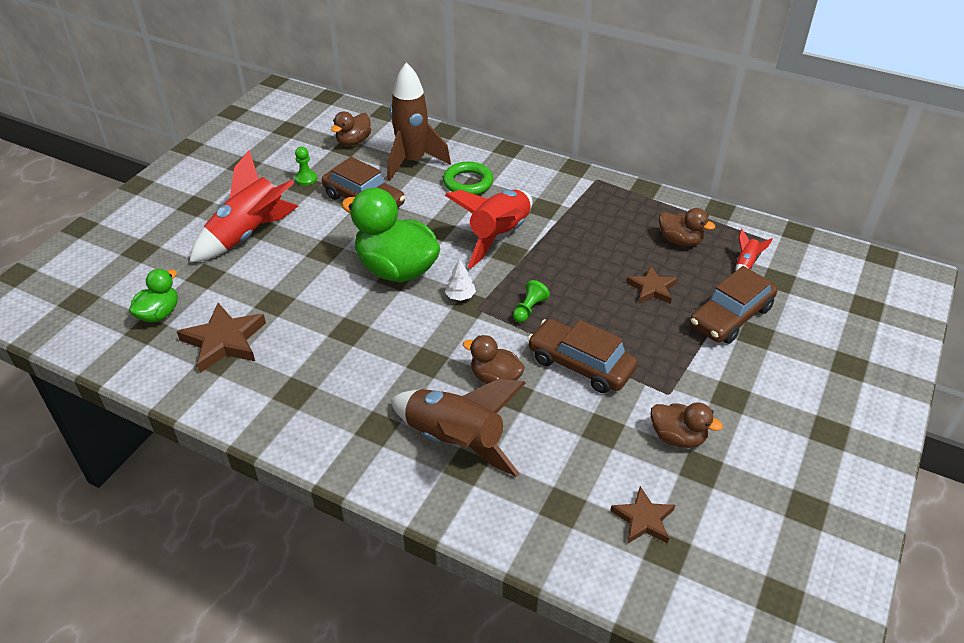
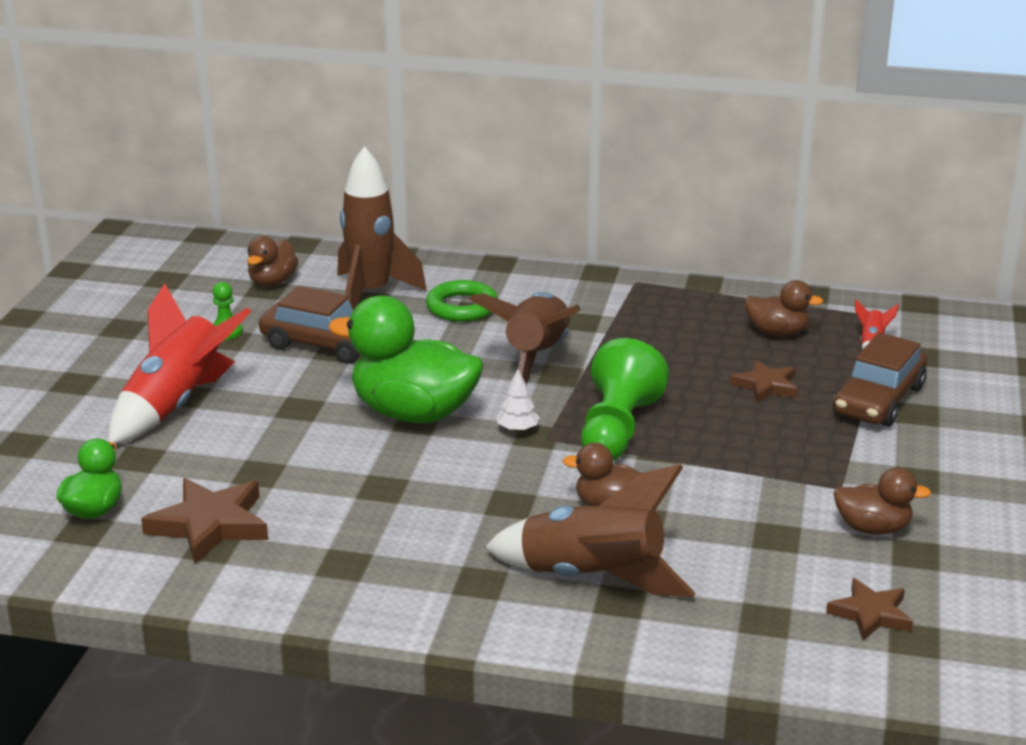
camera: 15 degrees left, 15 degrees down
red rocket [445,190,533,268] -> brown rocket [469,292,580,385]
green pawn [513,280,550,323] -> green pawn [581,338,669,461], size x2.19
brown car [528,319,638,393] -> none

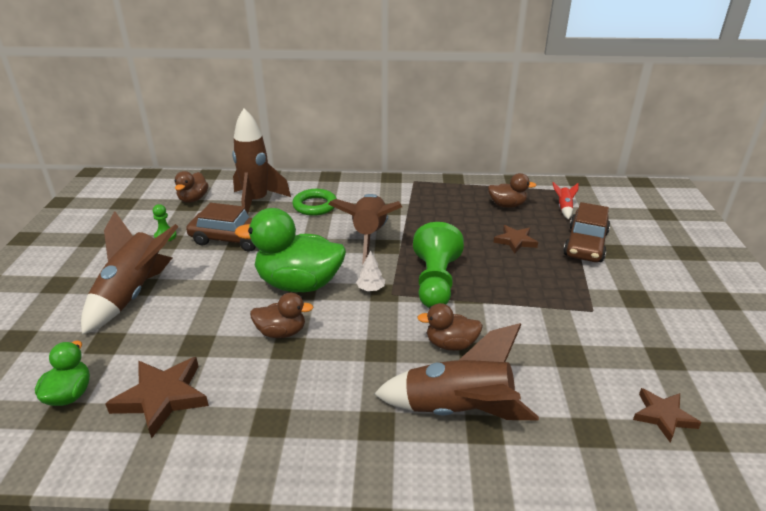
camera: 10 degrees left, 5 degrees up
red rocket [108,283,251,444] -> brown rocket [81,211,178,335]
brown duck [833,468,931,535] -> brown duck moved to [250,293,314,338]

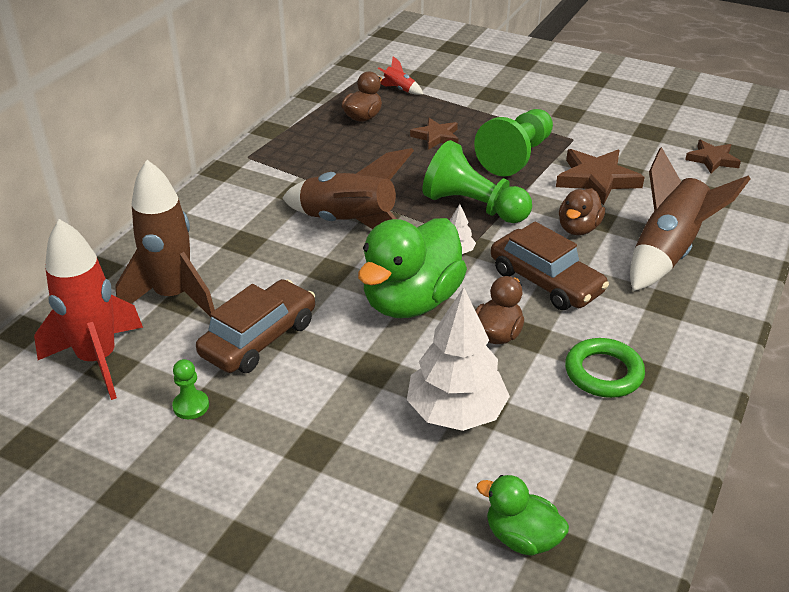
camera: 65 degrees left, 5 degrees up
brown rocket [81,211,178,335] -> none
brown star [105,357,209,438] -> brown star moved to [556,149,645,205]
brown duck [174,171,208,203] -> red rocket [34,219,143,400]
green ring [292,189,337,216] -> green ring moved to [565,338,645,398]
brown car [563,202,610,262] -> brown car moved to [491,222,609,310]
none -> white tree [407,287,510,431]
none -> green pawn [474,109,553,176]

